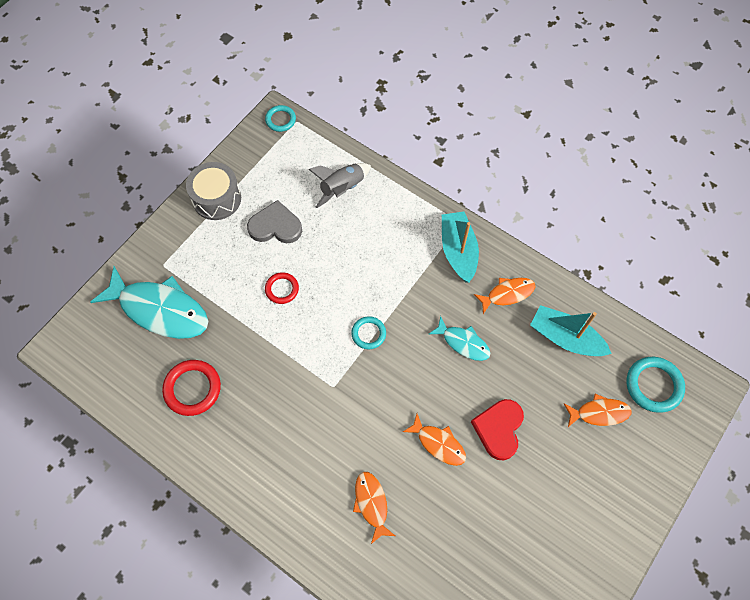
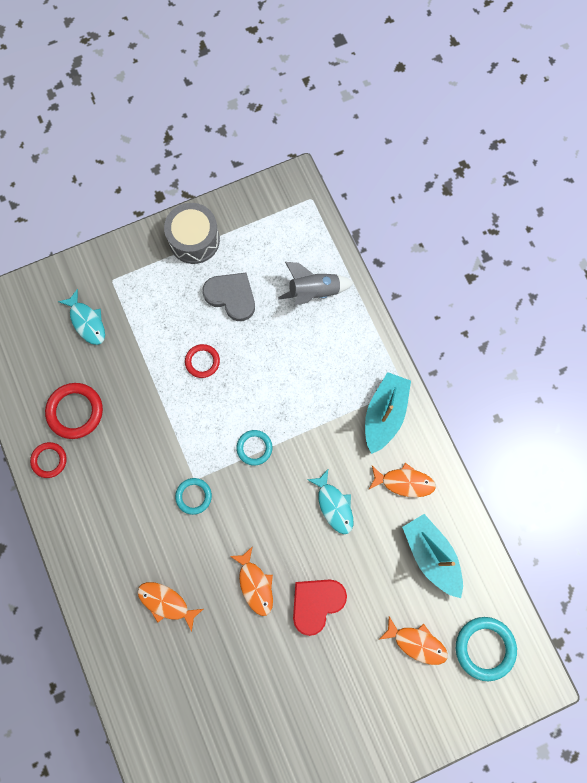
camera: 30 degrees right, 10 degrees up
turquoise fish [90,266,208,339] -> turquoise fish [58,289,105,345], size x0.52
turquoise ring [265,105,296,132] -> turquoise ring moved to [175,478,212,515]
orange fish [353,472,395,544] -> orange fish turned 75 degrees counterclockwise [137,582,203,632]
none -> red ring [30,442,67,478]

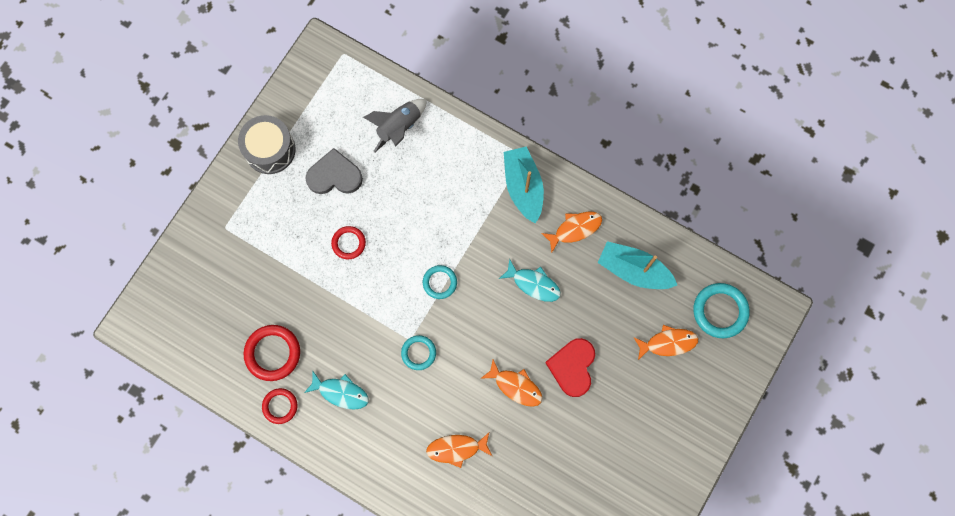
camera: 35 degrees left, 0 degrees up
turquoise fish [58,289,105,345] -> turquoise fish moved to [304,371,369,410]

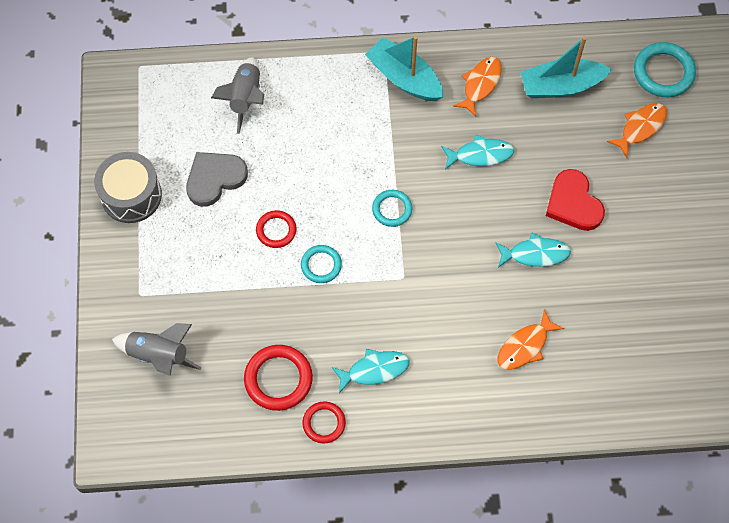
camera: 35 degrees left, 10 degrees down
turquoise ring [401,335,436,370] -> turquoise ring moved to [301,245,342,283]
orange fish [480,359,543,407] -> turquoise fish [495,233,571,268]
none -> grey rocket [112,323,202,376]

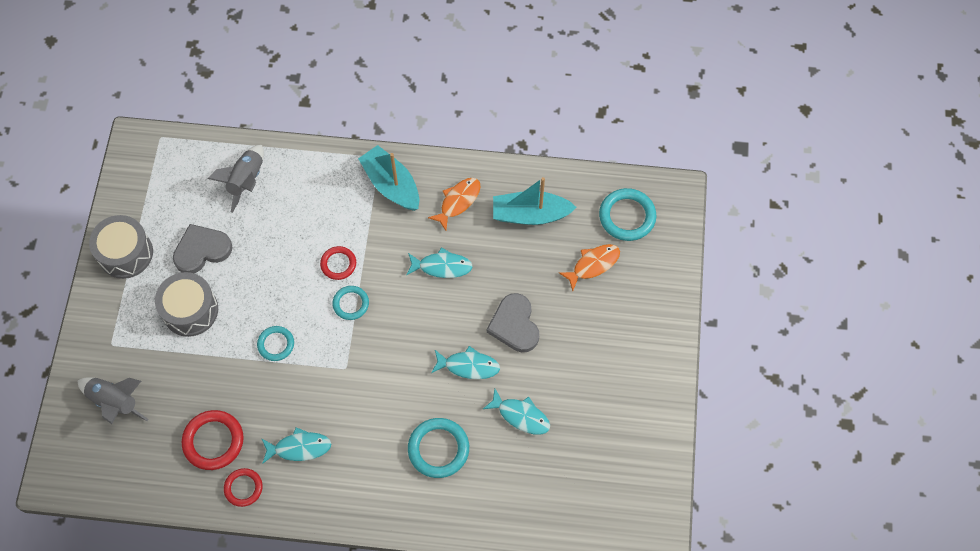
camera: 10 degrees right, 0 degrees up
red ring [256,210,297,248] -> red ring moved to [320,246,356,280]
orange fish [498,309,564,370] -> turquoise ring [408,418,469,478]
red heart [546,169,605,231] -> grey heart [487,293,539,352]
none -> grey drum [155,272,218,337]
none -> turquoise fish [483,389,550,435]

